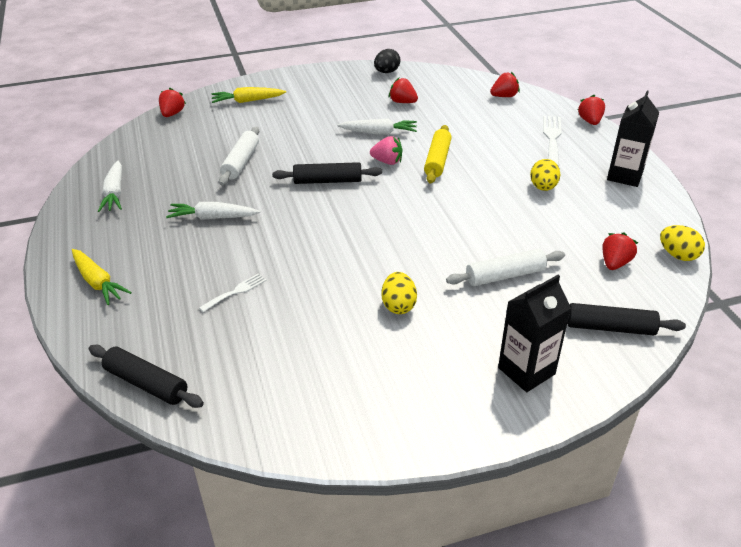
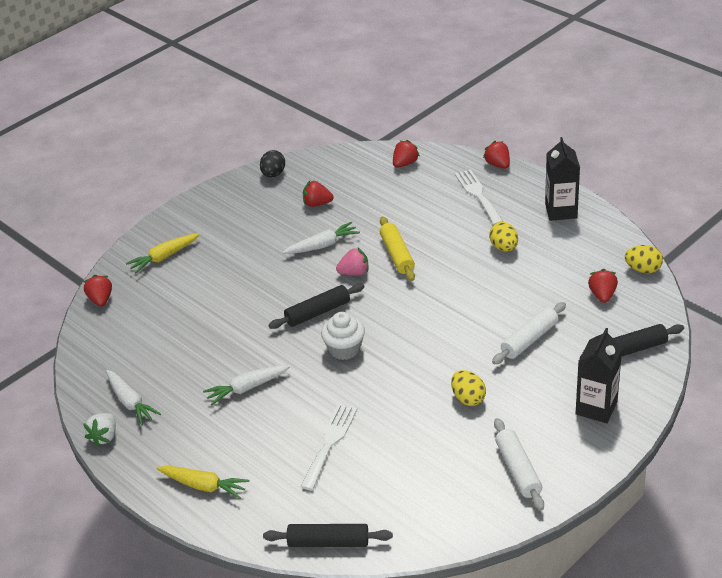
camera: 25 degrees left, 0 degrees up
white fork [199,273,267,312] -> white fork [301,404,357,490], size x1.69
white rolling pin [219,127,259,185] -> white rolling pin moved to [494,418,544,511]
none -> white strawberry [83,413,116,446]
none -> white cupcake [321,312,365,360]

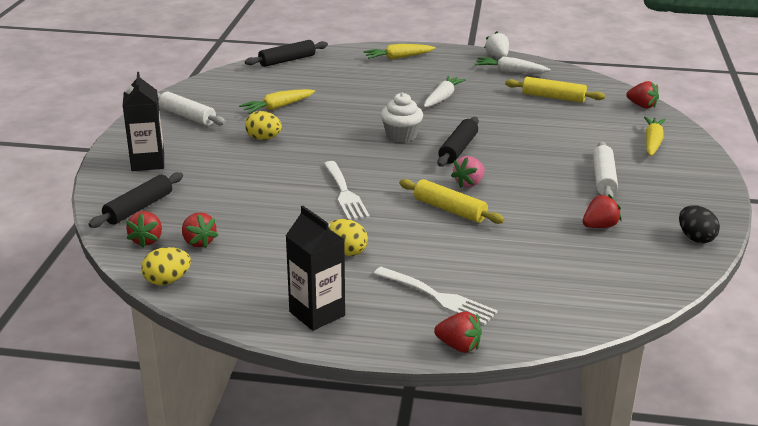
camera: 140 degrees right, 10 degrees down
white carrot [282,222,360,254] -> none
white fork [301,404,357,490] -> white fork moved to [324,161,370,220]
red strawberry [393,140,420,168] -> red strawberry moved to [126,211,162,248]
white rolling pin [492,302,566,365] -> white rolling pin moved to [593,142,618,197]
none -> yellow carrot [239,89,315,114]
none -> yellow rolling pin [505,77,605,103]

